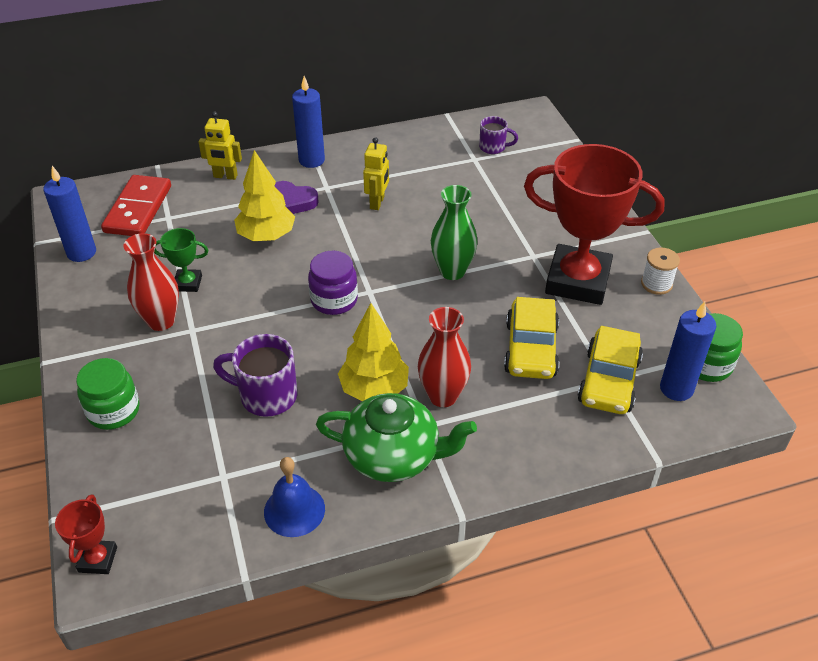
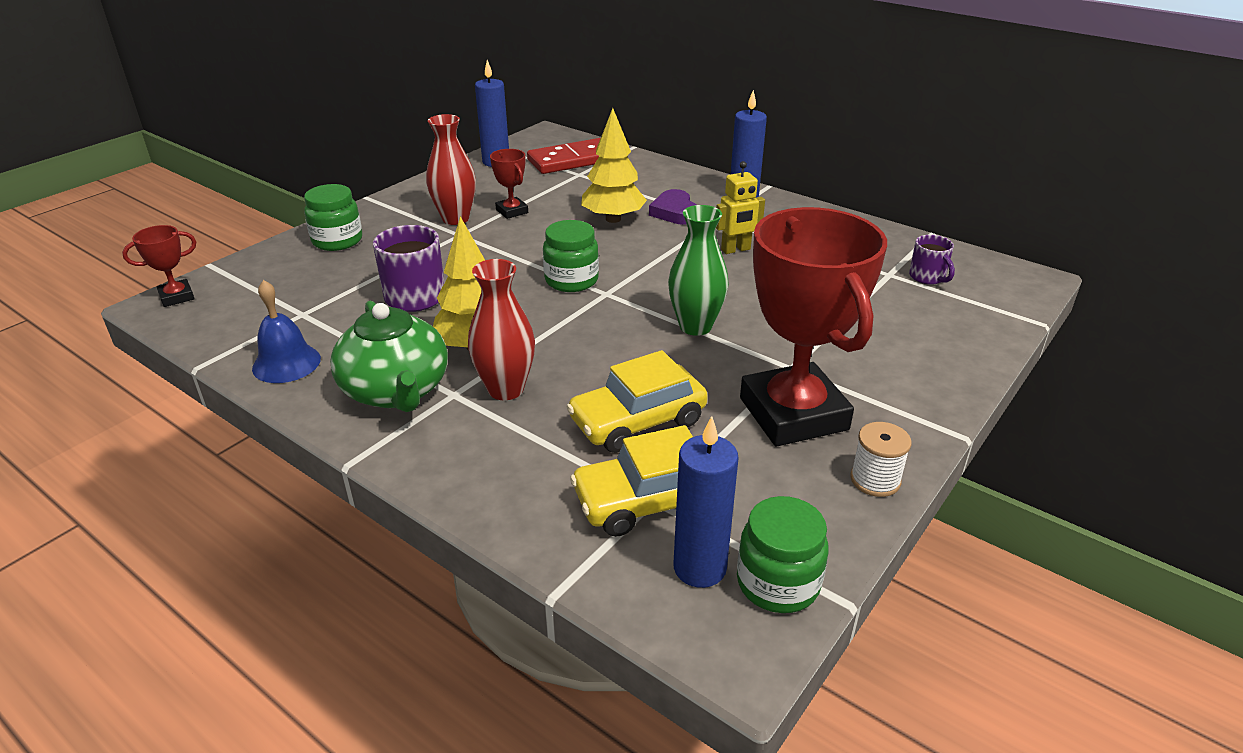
camera: 55 degrees right, 10 degrees down
green trophy [154,228,209,292] -> red trophy [490,149,528,219]
yellow robot [198,111,242,180] -> none
purple jar [308,251,358,315] -> green jar [543,220,599,292]

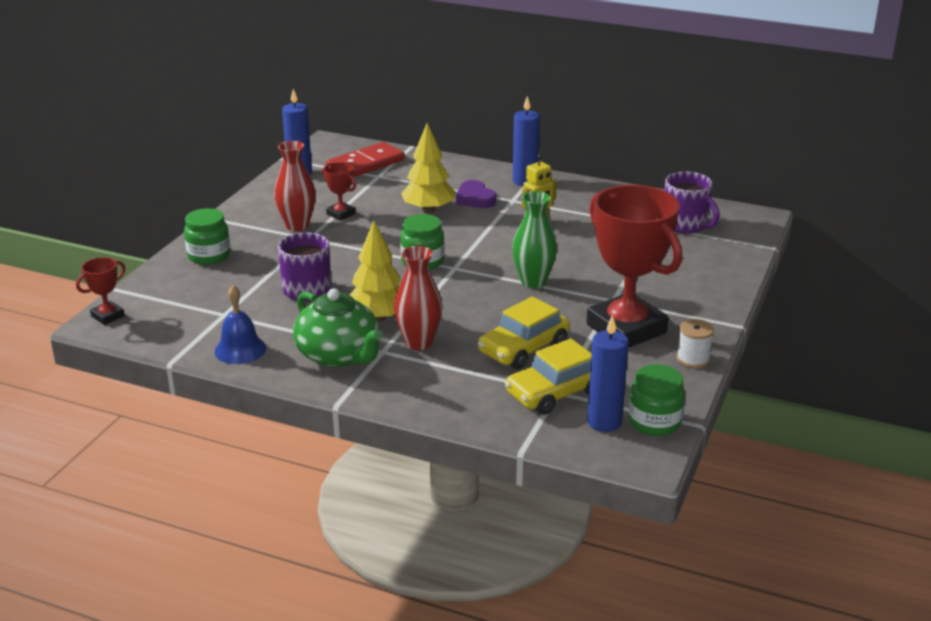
camera: 15 degrees left, 5 degrees down
purple mug [909,235,955,285] -> purple mug [665,172,720,234], size x1.66

